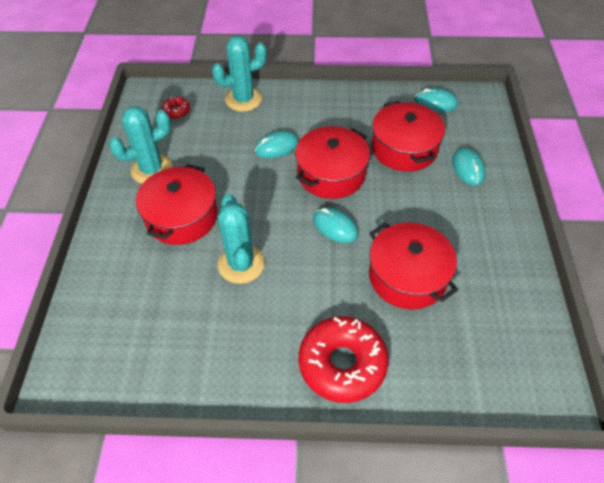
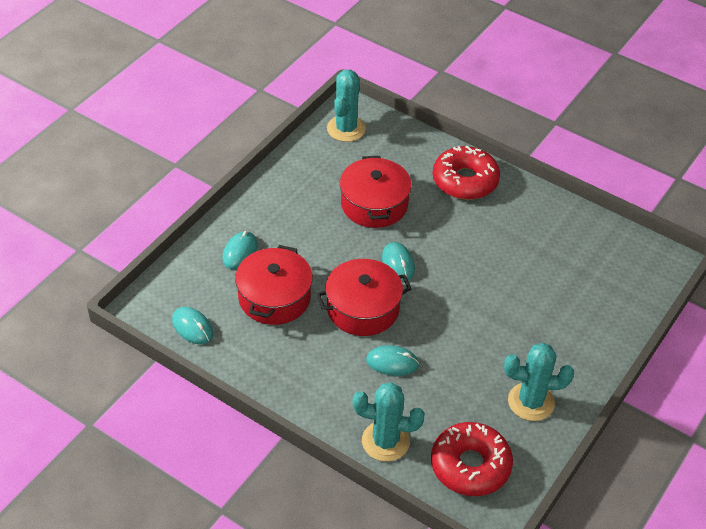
camera: 150 degrees left, 5 degrees down
red pot [136,164,218,245] -> none
red donut [161,97,190,119] -> red donut [431,422,513,496], size x2.22
turquoise cactus [218,194,265,284] -> turquoise cactus moved to [327,69,366,142]

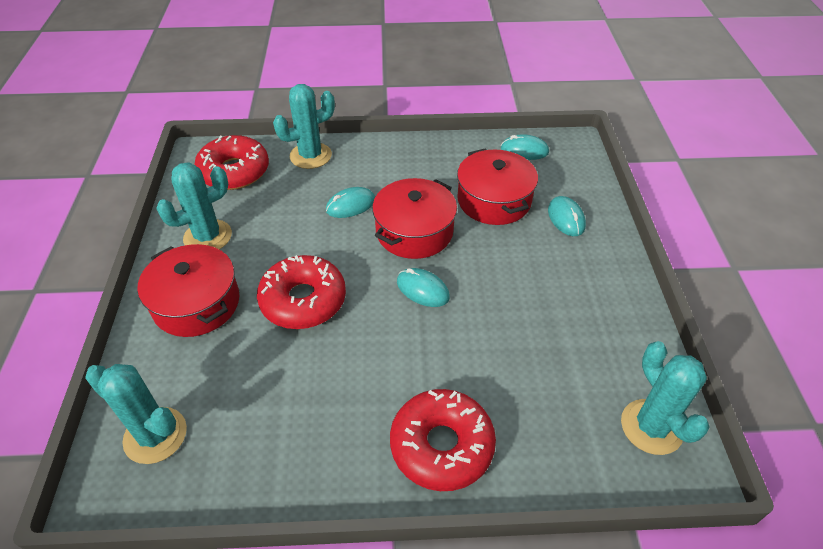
camera: 145 degrees right, 0 degrees up
red pot [340,156,412,228] -> red pot moved to [137,244,239,337]
none -> turquoise cactus [85,364,187,464]
none -> red donut [257,255,346,329]

